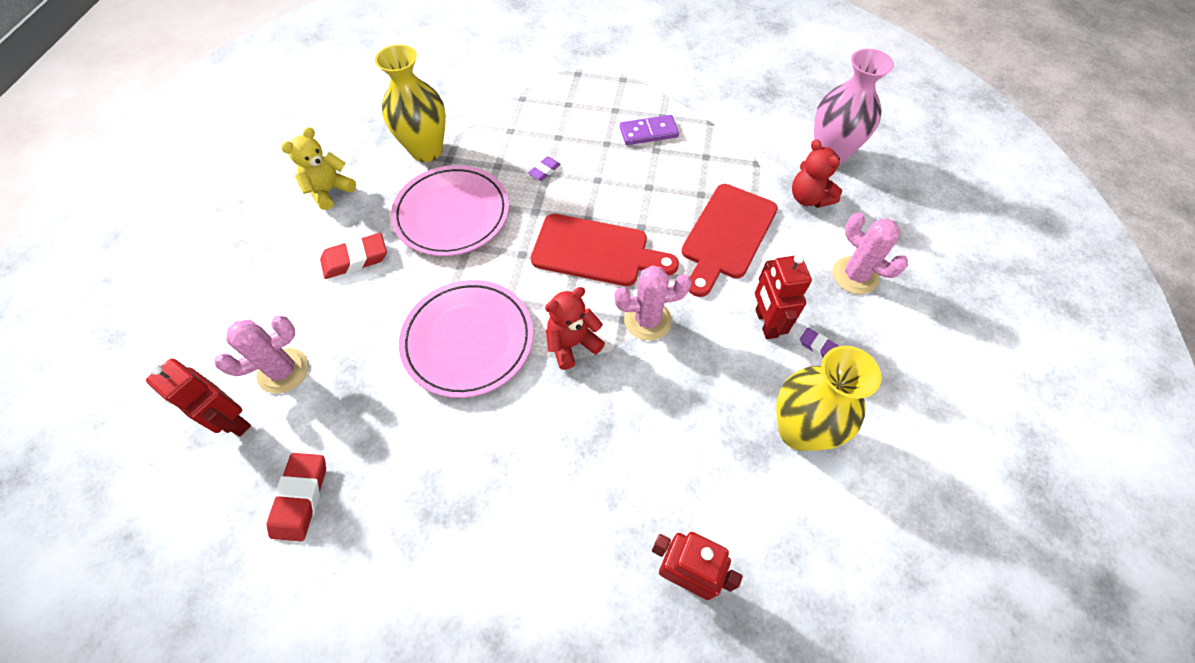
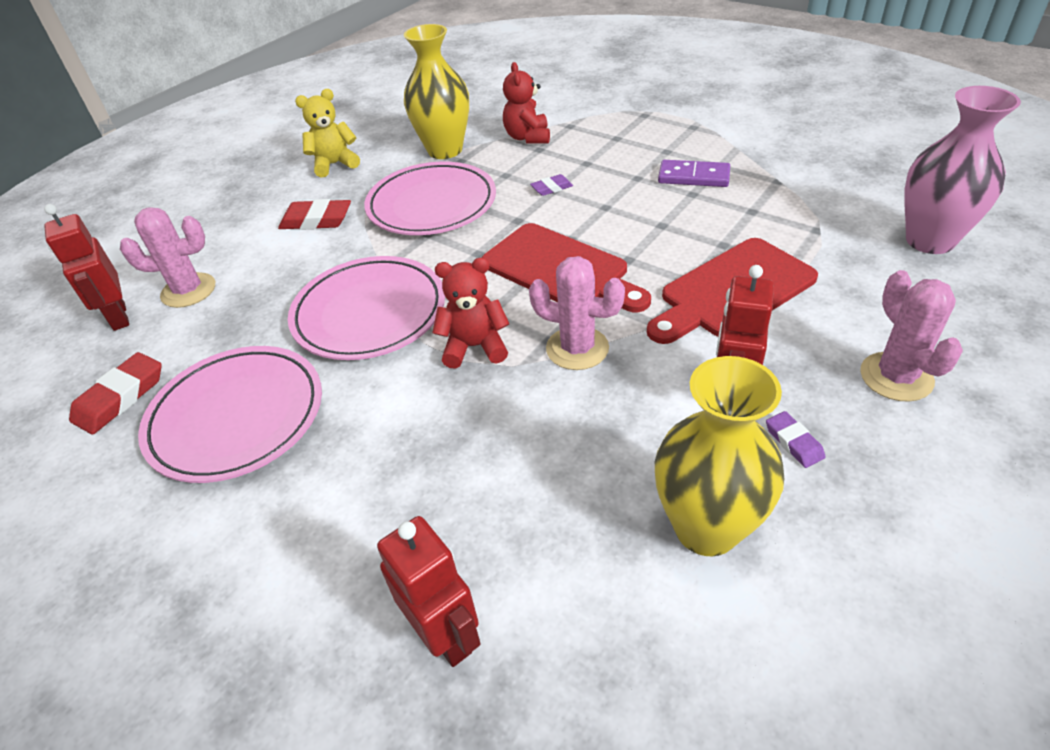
camera: 30 degrees right, 15 degrees down
red teddy bear [792,139,842,208] -> red teddy bear moved to [503,62,550,144]
none -> pink plate [138,346,322,483]

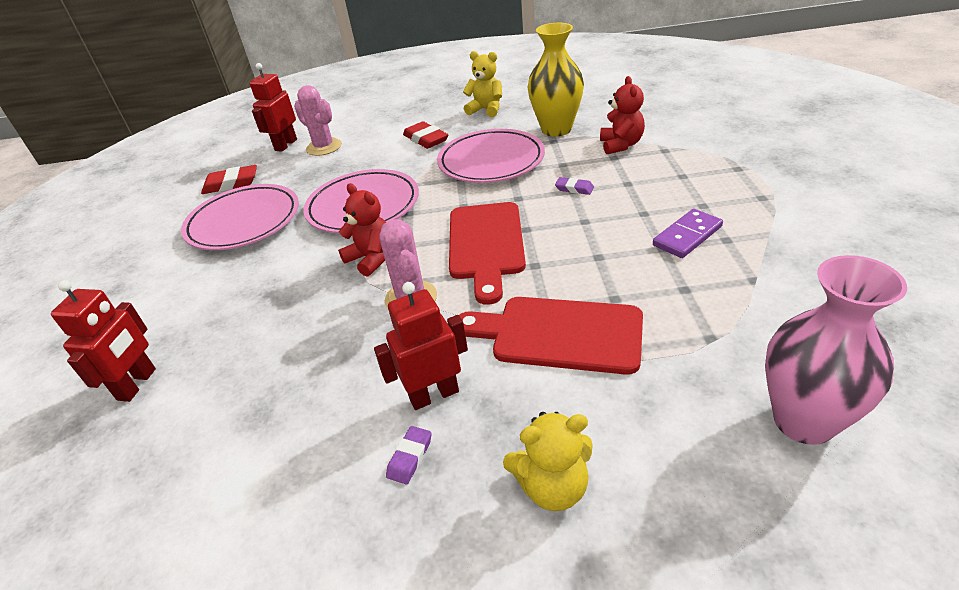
camera: 50 degrees right, 5 degrees down
red teddy bear [503,62,550,144] -> red teddy bear turned 135 degrees clockwise [600,76,645,154]
yellow vase [655,356,784,556] -> none
purple domino [658,160,730,187] -> purple domino turned 75 degrees clockwise [653,209,723,258]
pink cactus [860,270,963,402] -> yellow teddy bear [503,412,593,511]

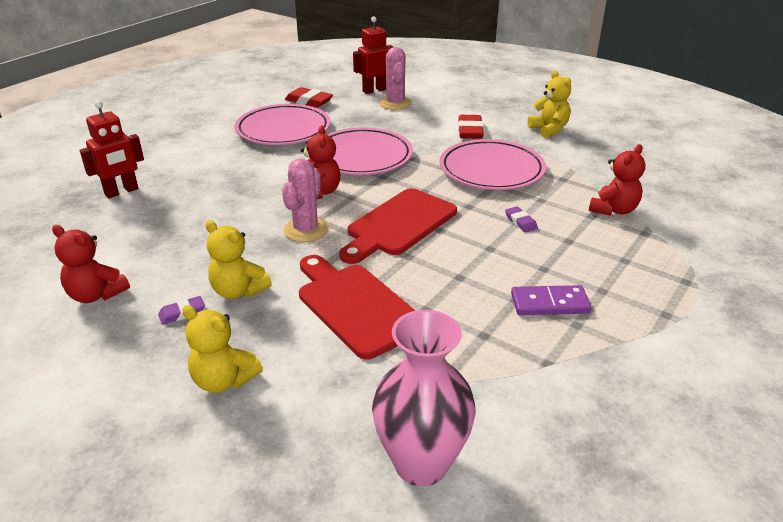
camera: 35 degrees right, 5 degrees down
red robot [374,282,468,410] -> yellow teddy bear [205,220,272,299]
yellow vase [527,23,584,136] -> none
none -> red teddy bear [52,225,130,303]

